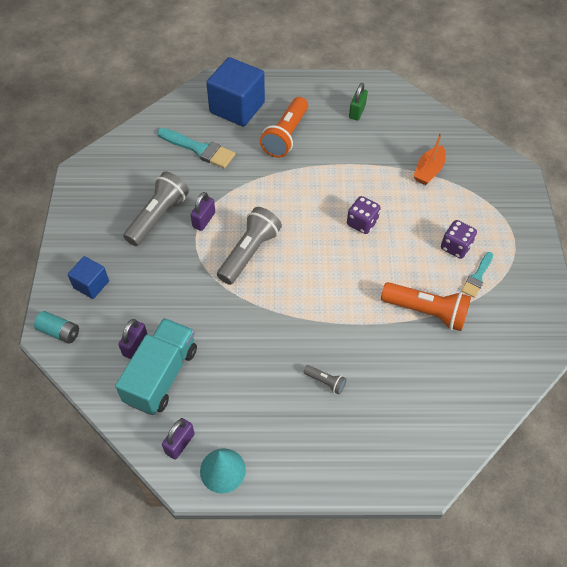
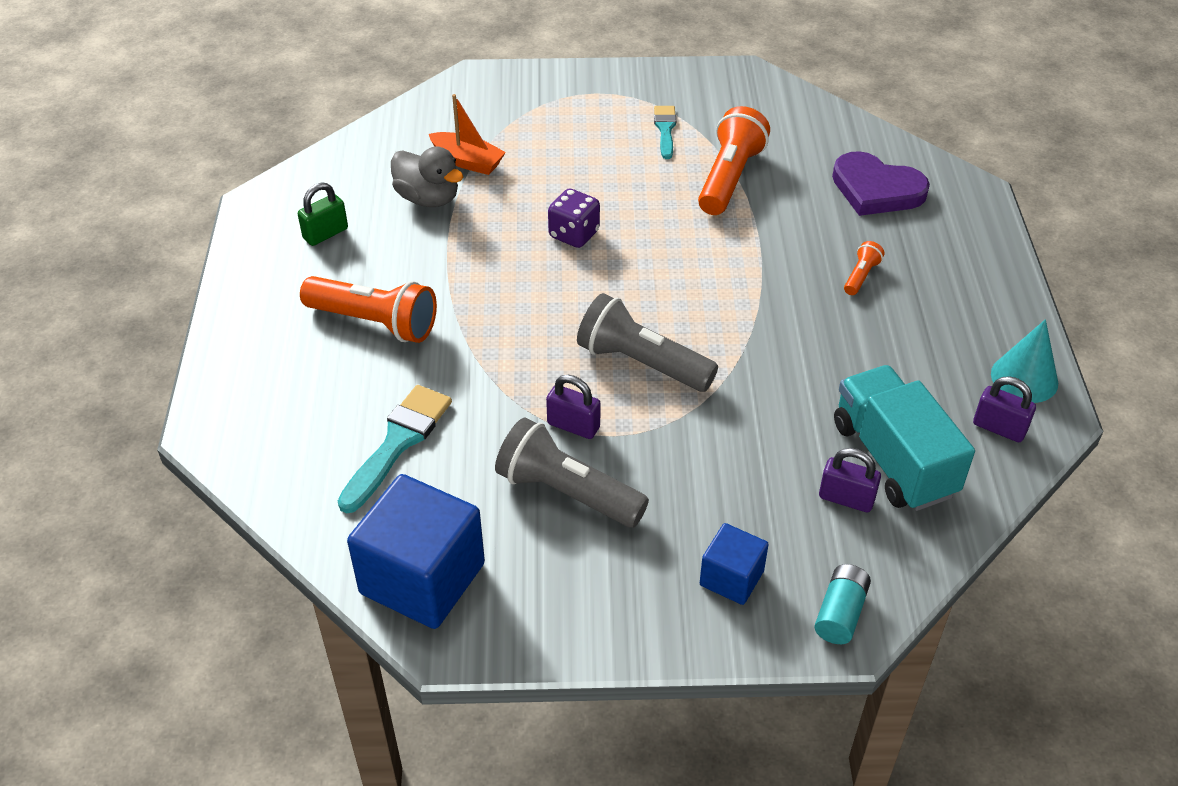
camera: 90 degrees left, 10 degrees down
turquoise truck [115,318,197,415] -> turquoise truck turned 45 degrees clockwise [834,365,975,511]
blue cube [206,57,265,127] -> blue cube moved to [347,474,485,629]
grey flashlight [304,365,347,394] -> orange flashlight [844,241,885,295]
green padlock [349,83,368,120] -> green padlock turned 60 degrees counterclockwise [298,182,348,246]
purple dice [441,220,477,259] -> none
turquoise brush [461,252,493,298] -> turquoise brush turned 120 degrees counterclockwise [654,106,676,159]
none -> grey duck [391,146,463,207]
none -> purple heart [832,151,930,216]

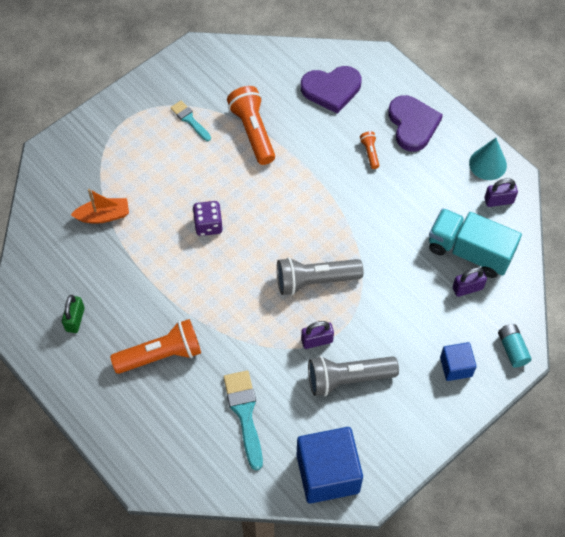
camera: 40 degrees left, 15 degrees up
grey duck [391,146,463,207] -> none
none -> purple heart [388,95,443,152]

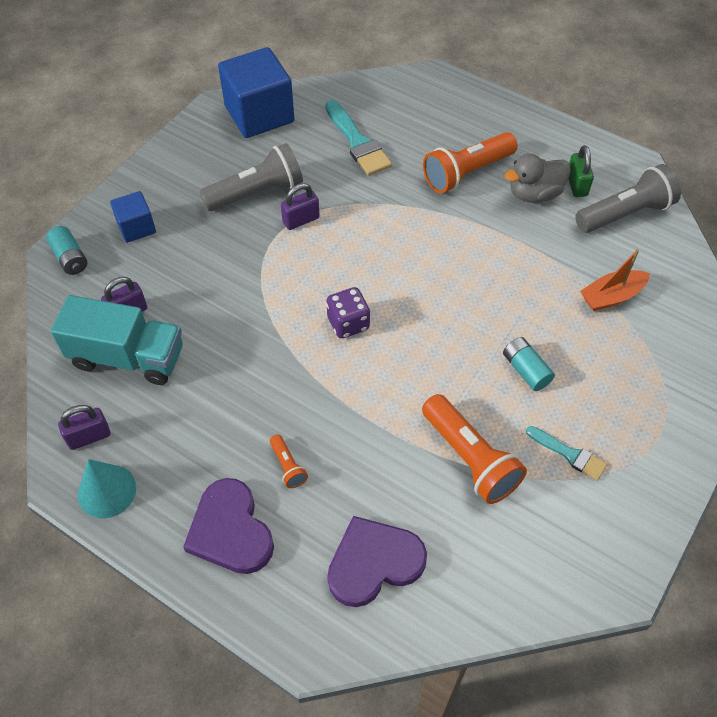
camera: 165 degrees right, 5 degrees down
purple dice [192,201,223,236] -> purple dice moved to [326,287,370,338]
grey flashlight [277,257,364,295] -> grey flashlight moved to [575,164,681,233]
none -> turquoise battery [503,337,555,391]
none -> grey duck [504,154,571,203]

